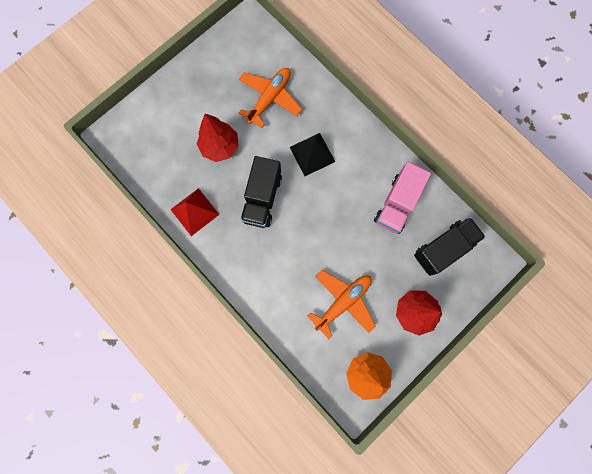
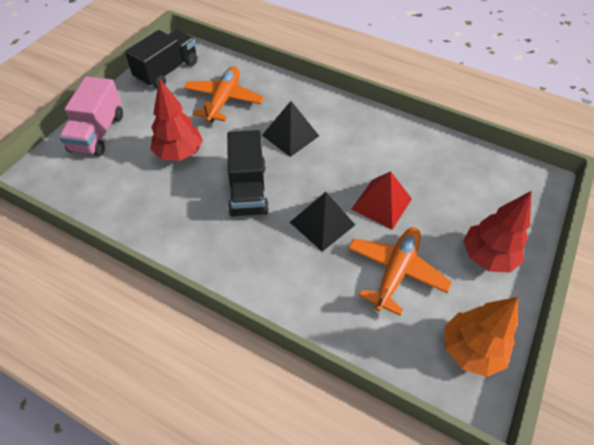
camera: 20 degrees left, 25 degrees down
red pyramid [170,188,220,236] -> red pyramid moved to [351,171,412,230]
pink truck [374,162,431,234] -> pink truck moved to [59,76,123,156]
black truck [414,217,485,276] -> black truck moved to [125,30,197,88]
none -> black pyramid [290,192,355,252]

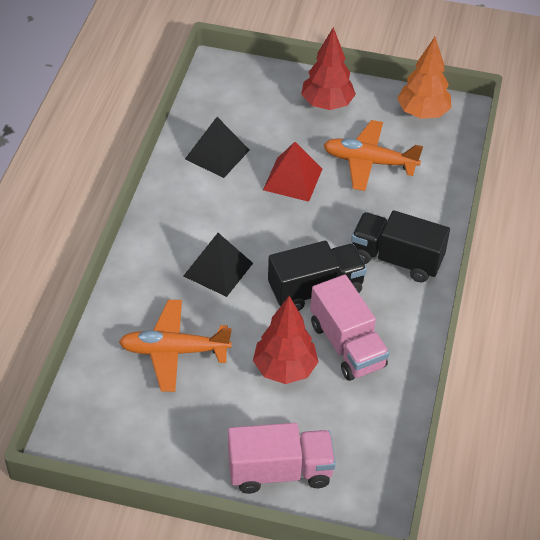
camera: 105 degrees left, 5 degrees down
black truck [125,30,197,88] -> black truck moved to [351,210,450,282]
black pyramid [290,192,355,252] -> black pyramid moved to [185,117,250,178]
none -> pink truck [310,274,390,381]

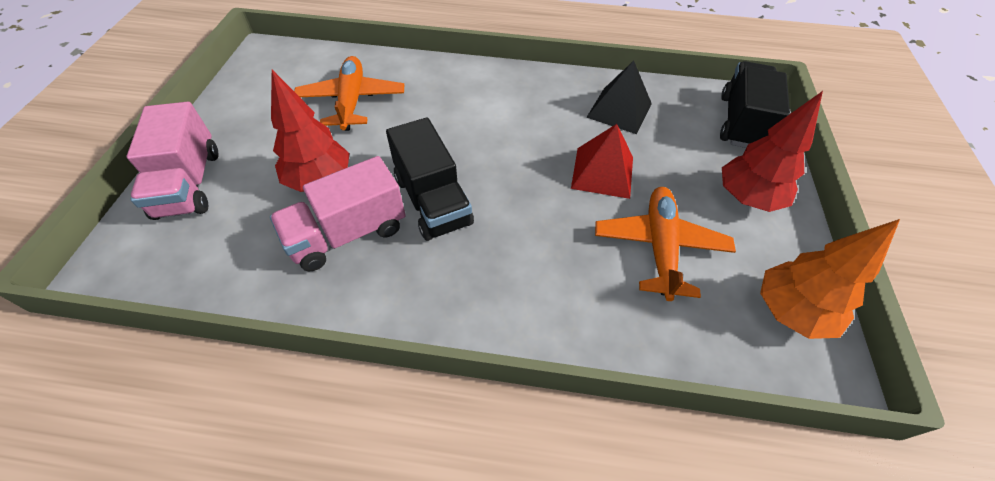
camera: 85 degrees right, 5 degrees up
black pyramid [184,233,253,297] -> none
black truck [351,210,450,282] -> black truck moved to [720,61,790,148]

